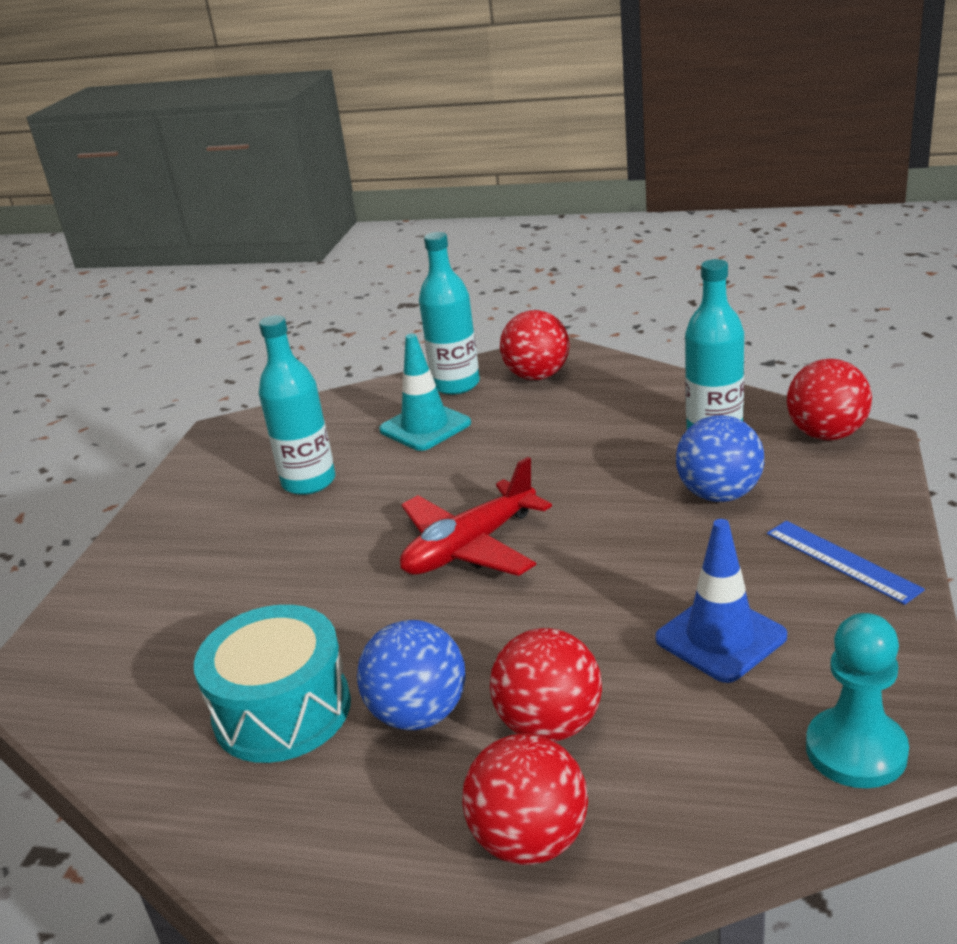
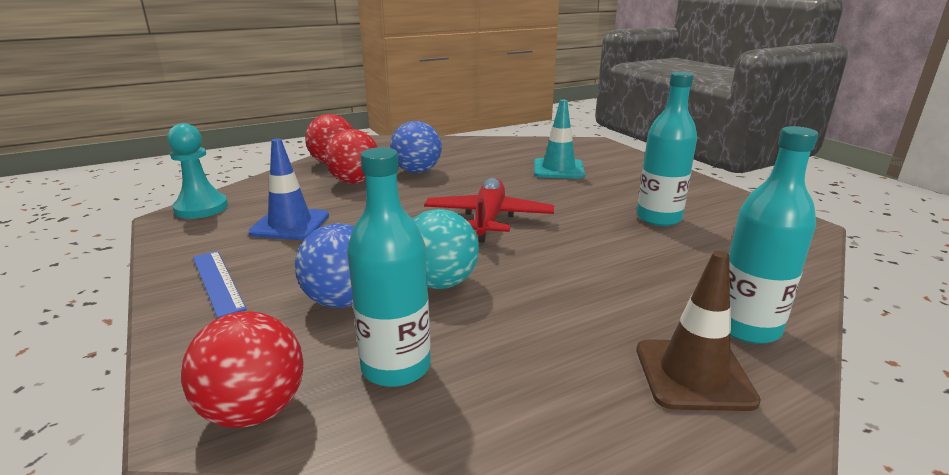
camera: 135 degrees right, 5 degrees down
turquoise drum [194,605,351,763] -> none
turquoise traffic cone [379,334,471,451] -> turquoise traffic cone moved to [534,100,585,179]
red ball [500,310,569,380] -> brown traffic cone [636,251,761,411]
blue ruler [767,521,925,605] -> blue ruler turned 45 degrees clockwise [193,251,247,318]
none -> turquoise ball [413,209,479,289]

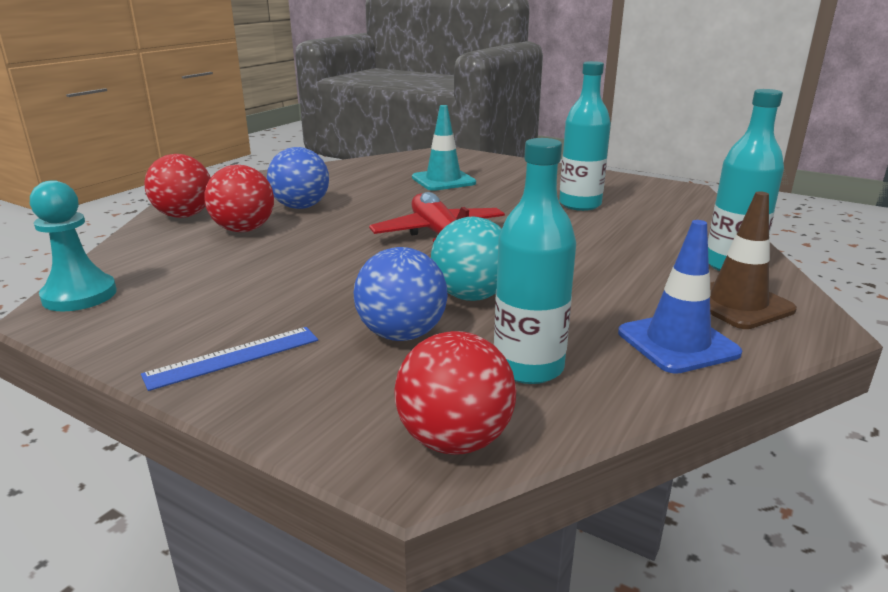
camera: 30 degrees left, 0 degrees up
blue ruler [193,251,247,318] -> blue ruler turned 60 degrees counterclockwise [141,327,318,391]
blue traffic cone [248,139,329,240] -> blue traffic cone moved to [618,220,742,374]

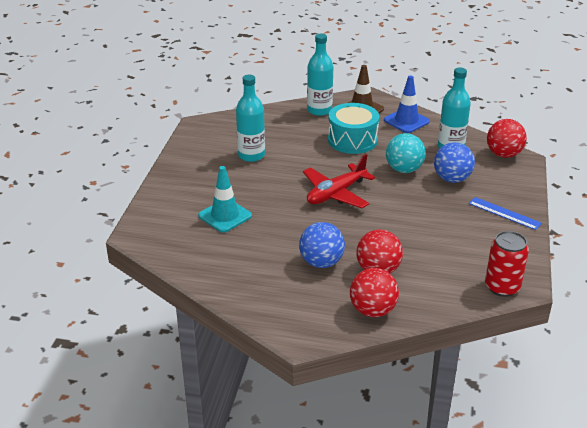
camera: 110 degrees left, 10 degrees up
turquoise pawn [30,180,117,311] -> red can [485,231,529,297]
none -> turquoise drum [328,103,379,154]

